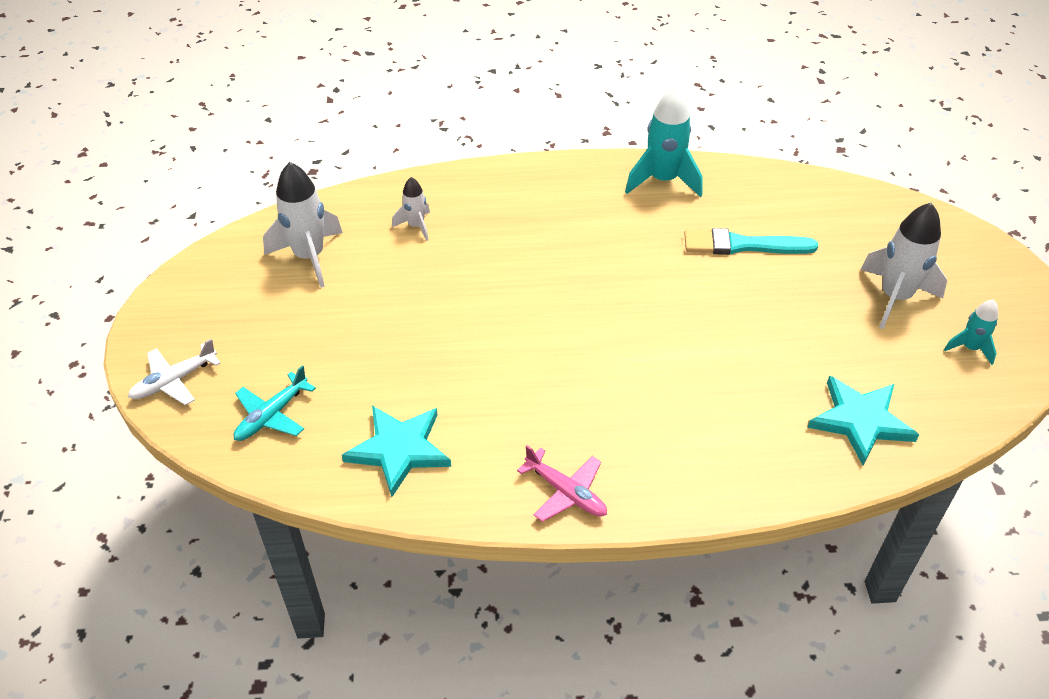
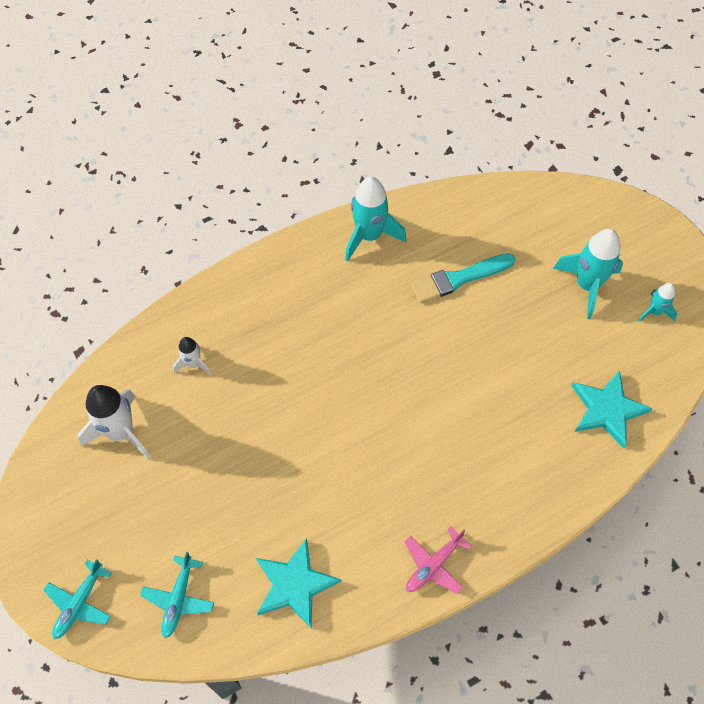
camera: 25 degrees left, 15 degrees up
white plane [128,339,221,405] -> turquoise plane [43,559,112,639]
pink plane [517,445,607,522] -> pink plane turned 120 degrees clockwise [404,526,472,594]
white rocket [860,203,947,329] -> turquoise rocket [553,229,623,319]

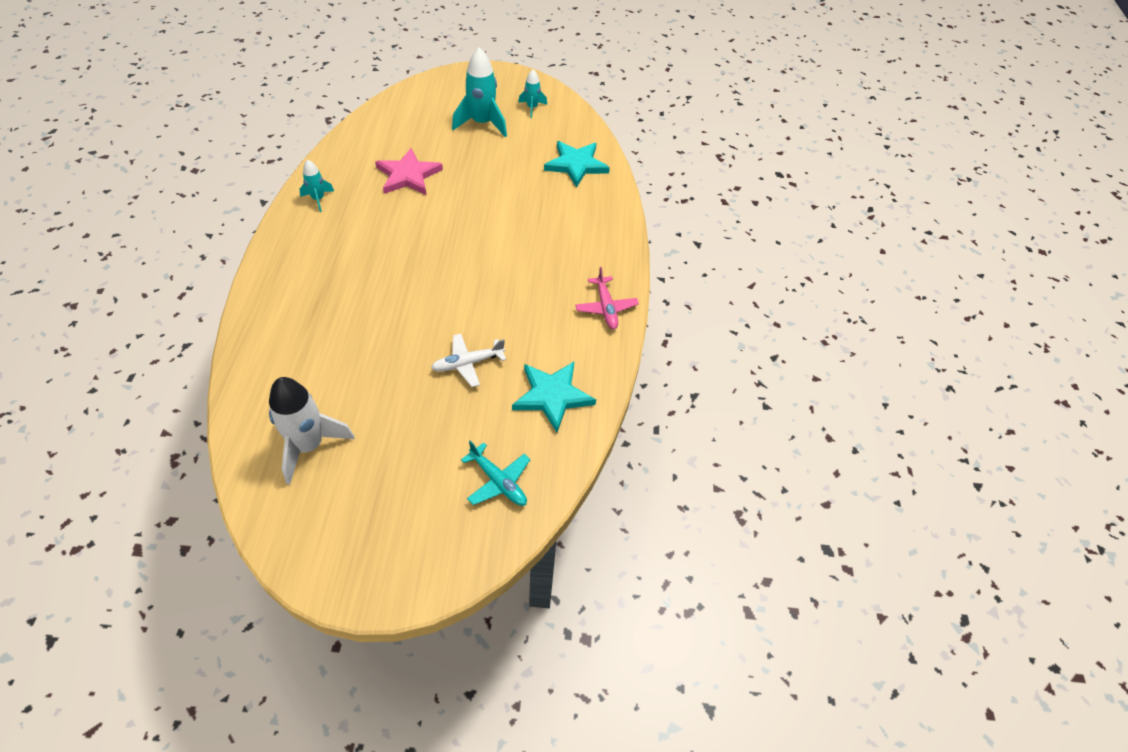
camera: 60 degrees left, 10 degrees down
turquoise plane [43,559,112,639] -> none
white rocket [173,337,211,375] -> none
turquoise rocket [345,177,406,262] -> turquoise rocket [299,160,334,212], size x0.54
turquoise brush [411,253,515,303] -> pink star [375,148,443,195]
none -> white plane [431,334,506,387]

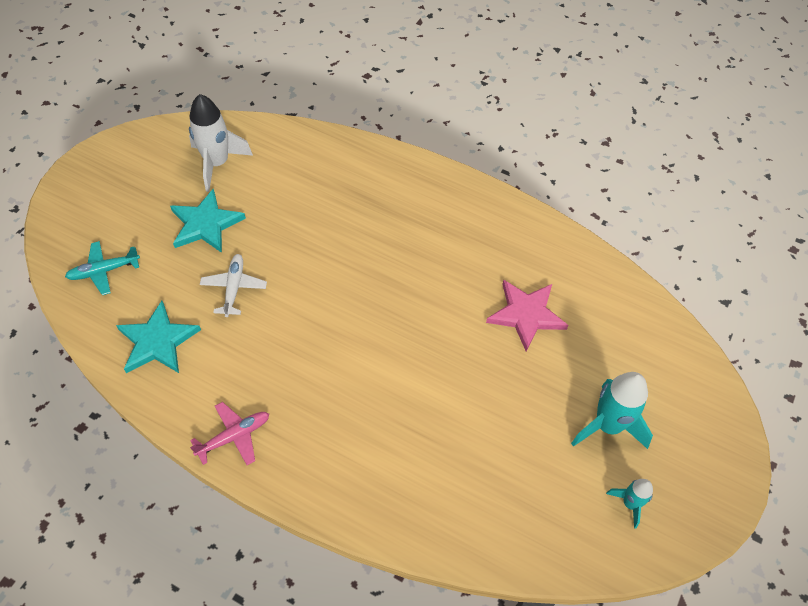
camera: 115 degrees right, 5 degrees up
turquoise rocket [299,160,334,212] -> none
turquoise star [544,141,610,188] -> turquoise star moved to [170,188,246,253]
pink plane [575,267,639,329] -> pink plane turned 135 degrees clockwise [190,402,269,465]

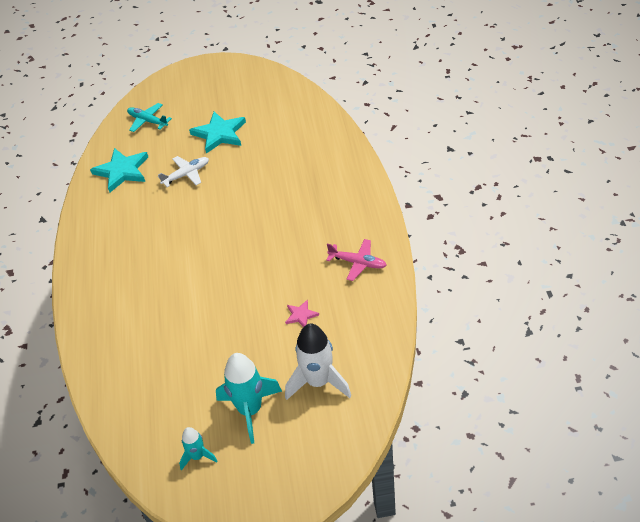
camera: 60 degrees right, 10 degrees down
white rocket [189,94,253,192] -> white rocket moved to [285,324,351,400]
pink plane [190,402,269,465] -> pink plane moved to [326,239,387,281]
pink star [486,280,568,351] -> pink star [285,300,319,327], size x0.50

